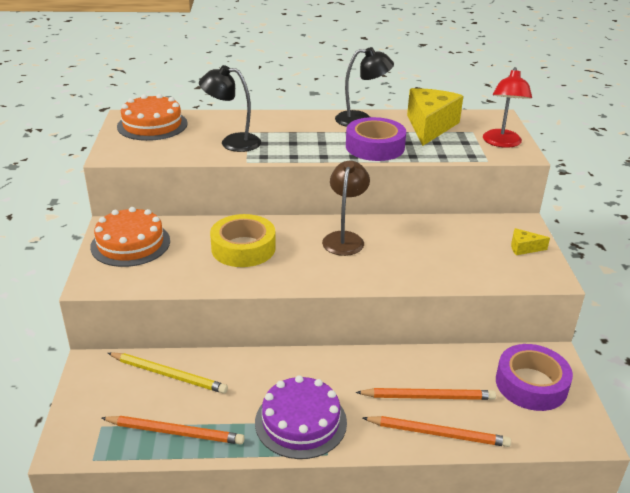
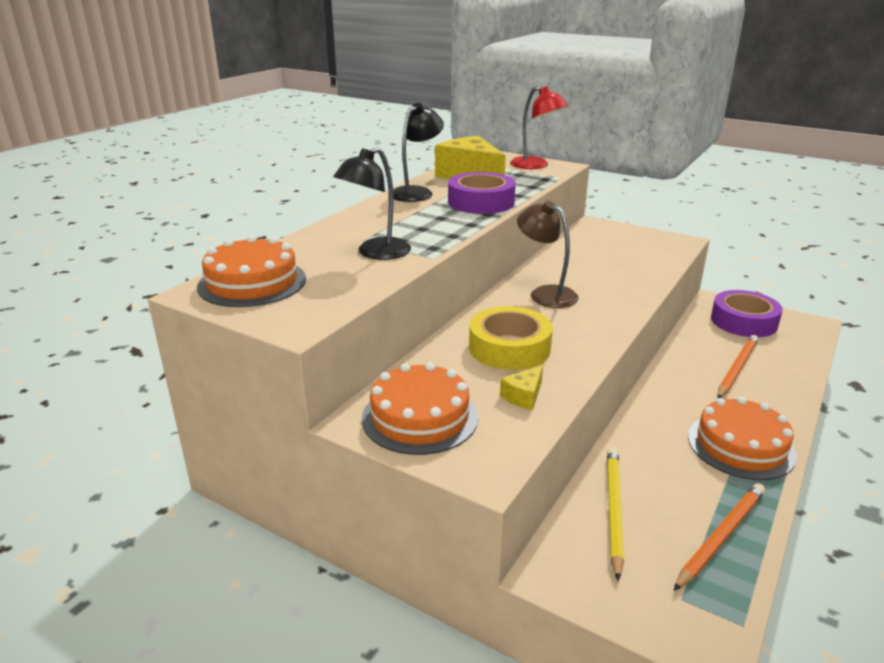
camera: 55 degrees left, 5 degrees down
yellow pencil [108,353,228,394] -> yellow pencil turned 45 degrees counterclockwise [607,448,624,581]
purple cake [255,375,347,459] -> orange cake [688,397,797,480]
orange pencil [363,416,511,447] -> none
yellow cheese [511,228,550,255] -> yellow cheese moved to [500,365,543,410]

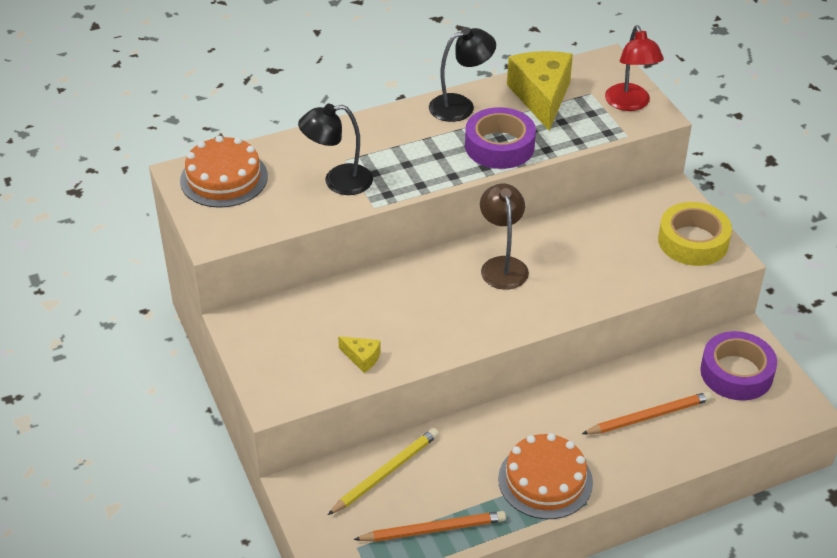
camera: 35 degrees right, 15 degrees up
orange cake [362,362,478,455] -> none
yellow tape [469,306,553,370] -> yellow tape moved to [658,202,732,266]
yellow cheese [500,365,543,410] -> yellow cheese turned 135 degrees counterclockwise [338,336,381,373]

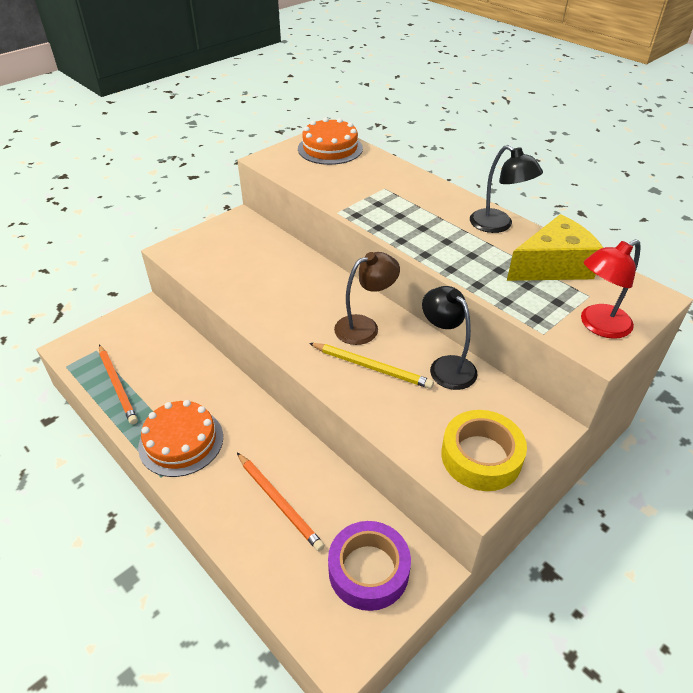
camera: 70 degrees right, 0 degrees up
black lamp [298,104,373,195] -> black lamp moved to [422,286,478,390]
yellow pencil [328,428,439,515] -> yellow pencil moved to [309,343,434,389]
yellow cheese [338,336,381,373] -> none
purple tape [465,107,536,169] -> none

